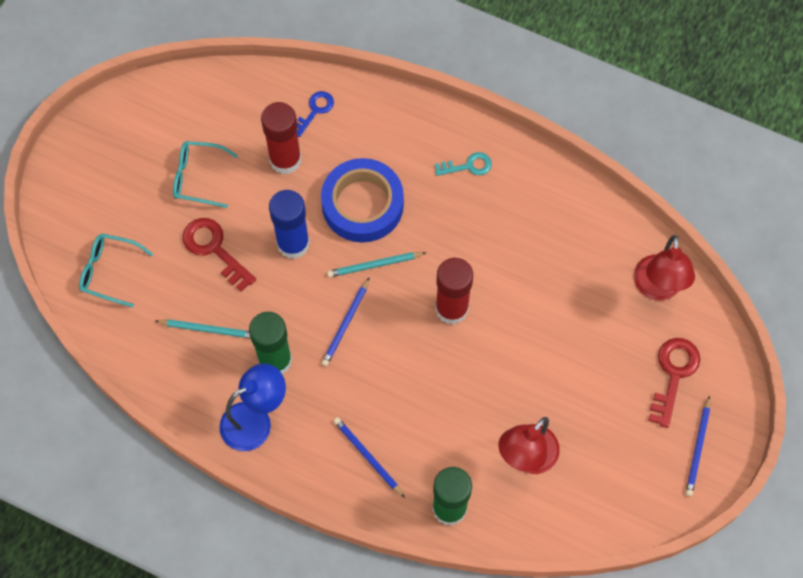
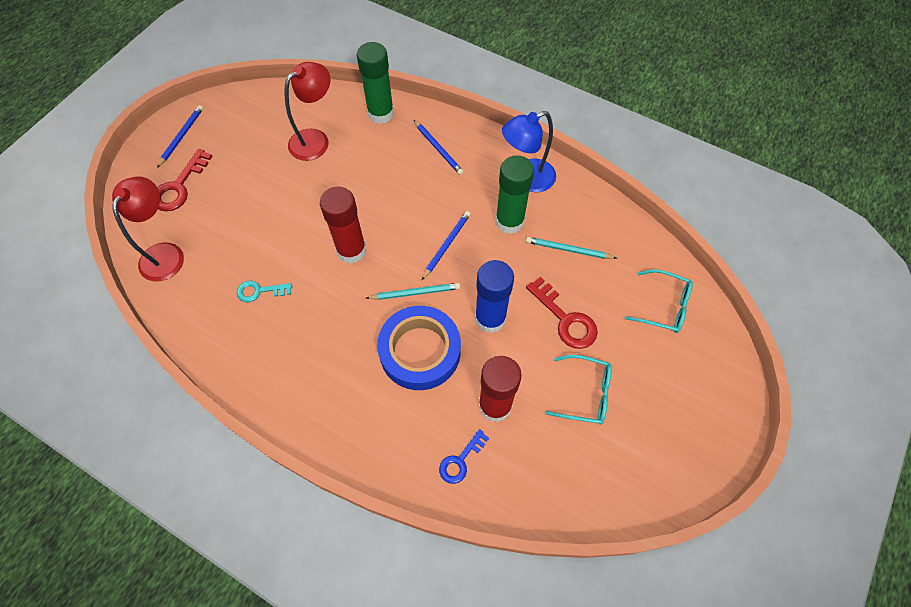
camera: 175 degrees left, 5 degrees down
turquoise key [435,152,492,176] -> turquoise key moved to [237,281,292,302]

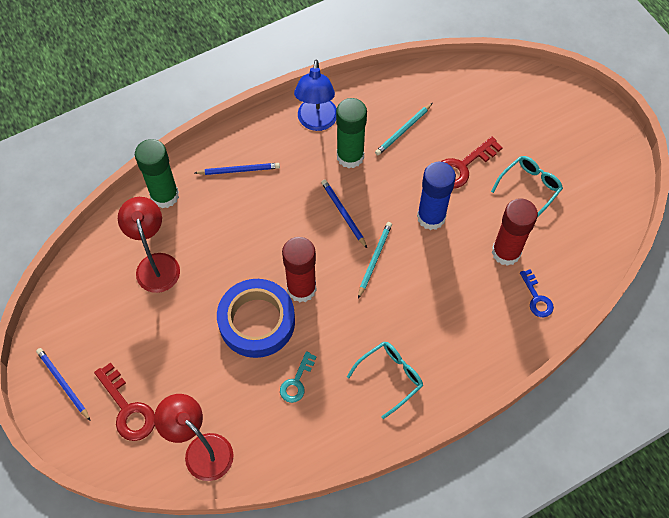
camera: 60 degrees left, 0 degrees up
blue tape [377,306,461,390] -> blue tape moved to [217,279,295,358]
red key [526,277,598,349] -> red key turned 150 degrees clockwise [441,136,503,188]
turquoise glasses [625,269,693,333] -> turquoise glasses moved to [347,342,423,419]

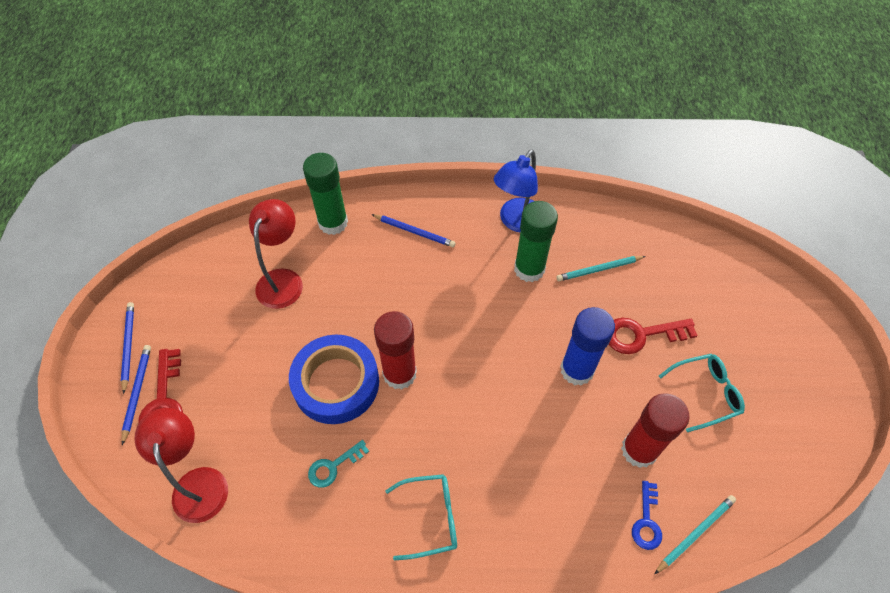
camera: 30 degrees right, 5 degrees down
blue pencil [321,180,367,248] -> blue pencil moved to [122,345,151,445]
turquoise pencil [358,222,392,299] -> turquoise pencil moved to [655,495,736,574]

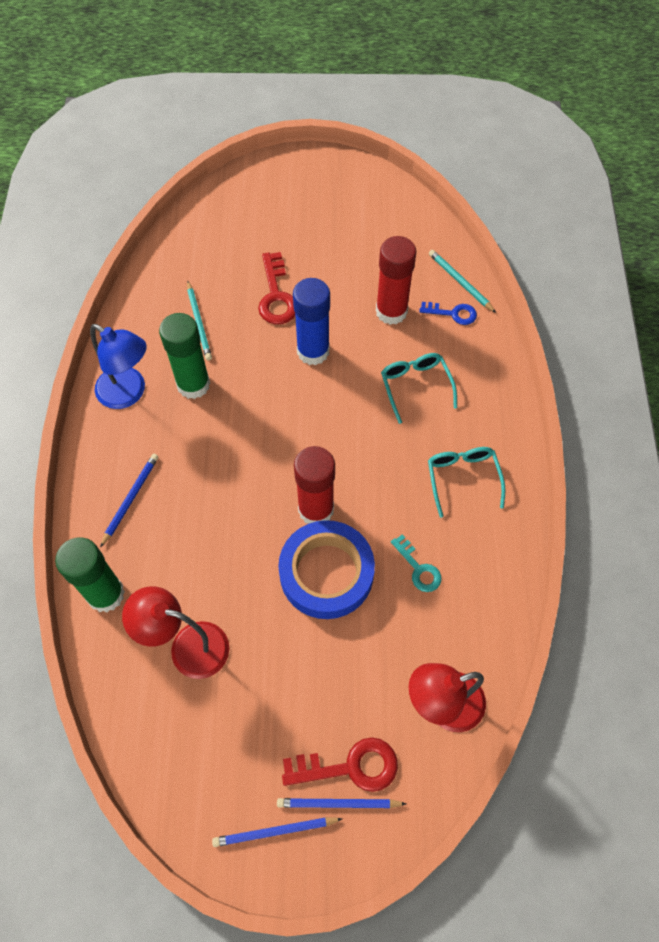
camera: 90 degrees left, 5 degrees up
turquoise glasses [659,354,745,432] -> turquoise glasses moved to [381,353,457,424]

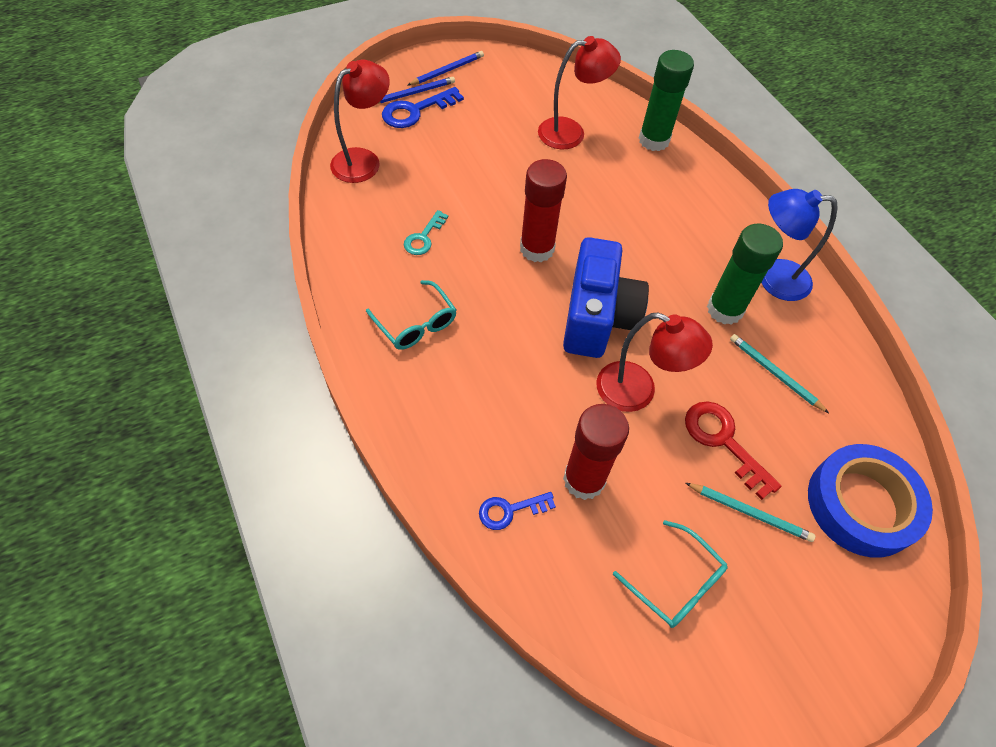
camera: 150 degrees right, 5 degrees down
blue pencil [100,454,159,548] -> none
blue tape [278,520,375,619] -> blue tape moved to [808,444,933,558]
red key [282,737,398,792] -> blue key [382,87,464,128]
blue glue stick [293,278,330,365] -> red lamp [597,313,713,412]
turquoise glasses [381,353,457,424] -> turquoise glasses moved to [613,520,728,628]
turquoise key [391,535,442,592] -> turquoise key turned 90 degrees counterclockwise [404,210,448,255]
turquoise pencil [429,250,496,313] -> turquoise pencil moved to [686,483,815,542]
none -> blue camera [563,237,649,358]

